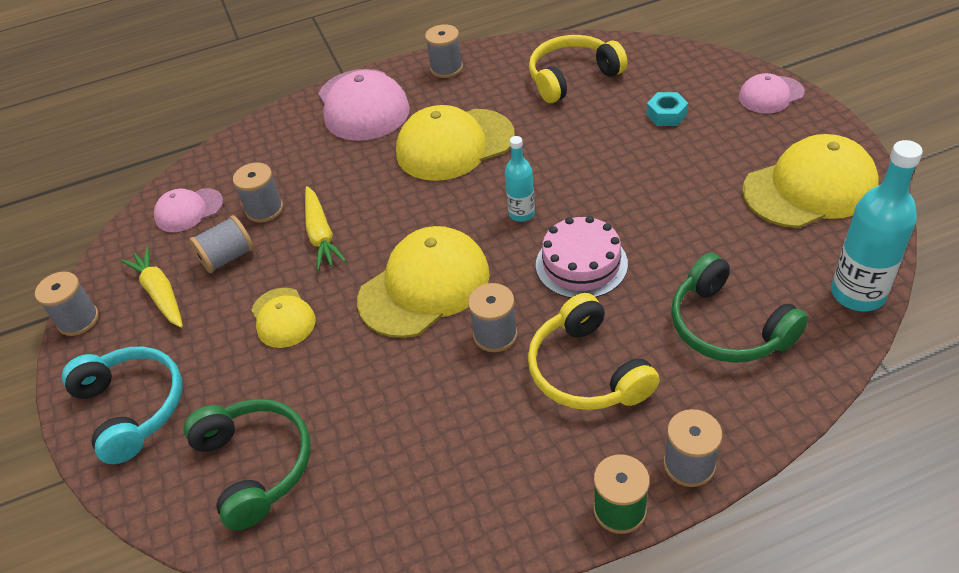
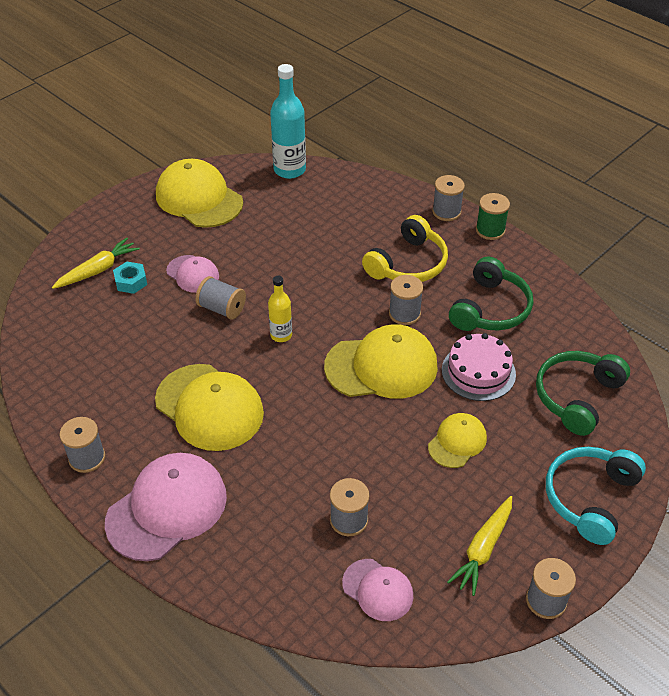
camera: 120 degrees left, 0 degrees up
grey spool [189,215,254,273] -> grey spool moved to [196,276,246,320]
yellow carrot [305,186,346,270] -> yellow carrot moved to [52,238,140,289]
yellow cap [357,226,490,338] -> yellow cap turned 150 degrees clockwise [324,324,438,399]
turquoise bottle [505,136,535,222] -> yellow bottle [268,276,292,342]
yellow headphones [529,35,628,103] -> none
pink cake [536,216,628,298] -> pink cake moved to [442,333,516,401]
green headphones [671,253,808,363] -> green headphones moved to [449,257,533,331]
pink cap [739,73,805,114] -> pink cap moved to [166,255,219,293]

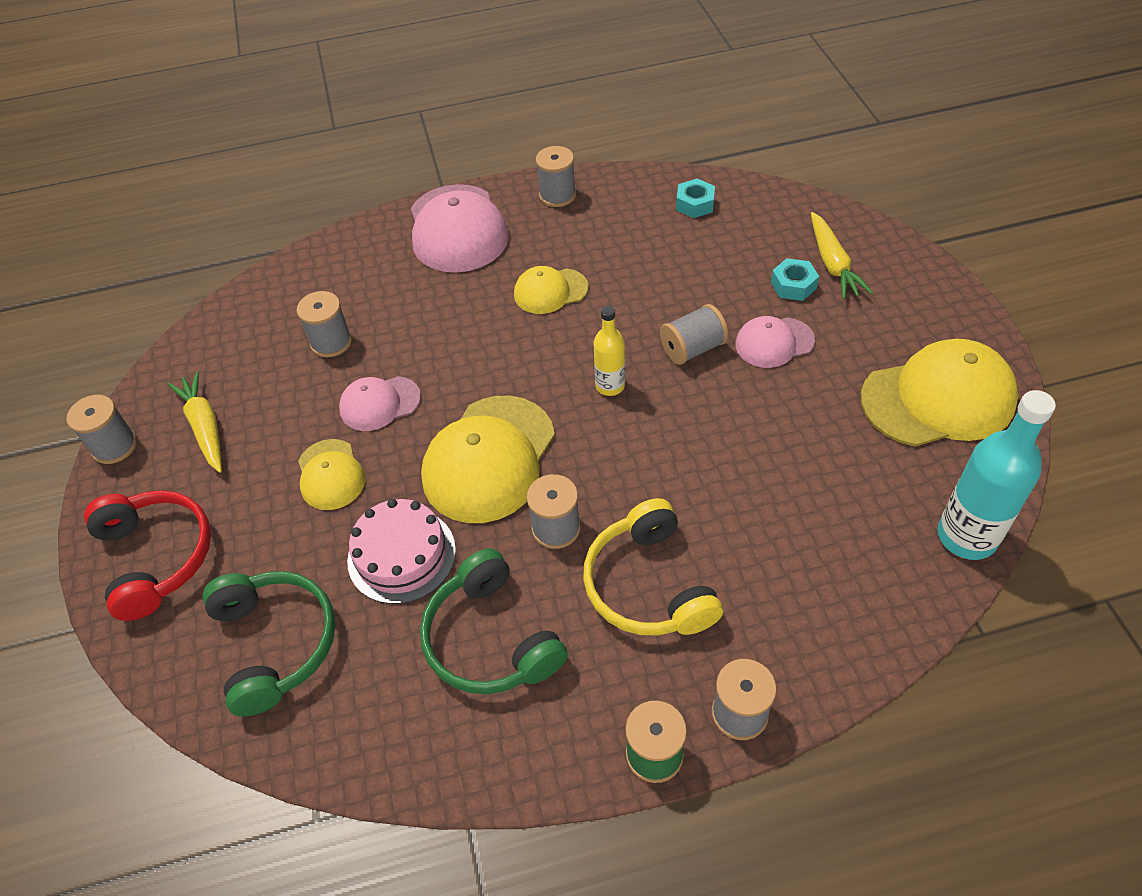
camera: 125 degrees right, 5 degrees up
yellow cap [155,364,264,451] -> yellow cap [514,266,588,314], size x0.55
pink cap [342,559,413,621] -> pink cap moved to [339,376,421,431]
turquoise headphones [546,447,646,545] -> red headphones [84,490,211,621]
none -> turquoise nut [676,178,715,218]

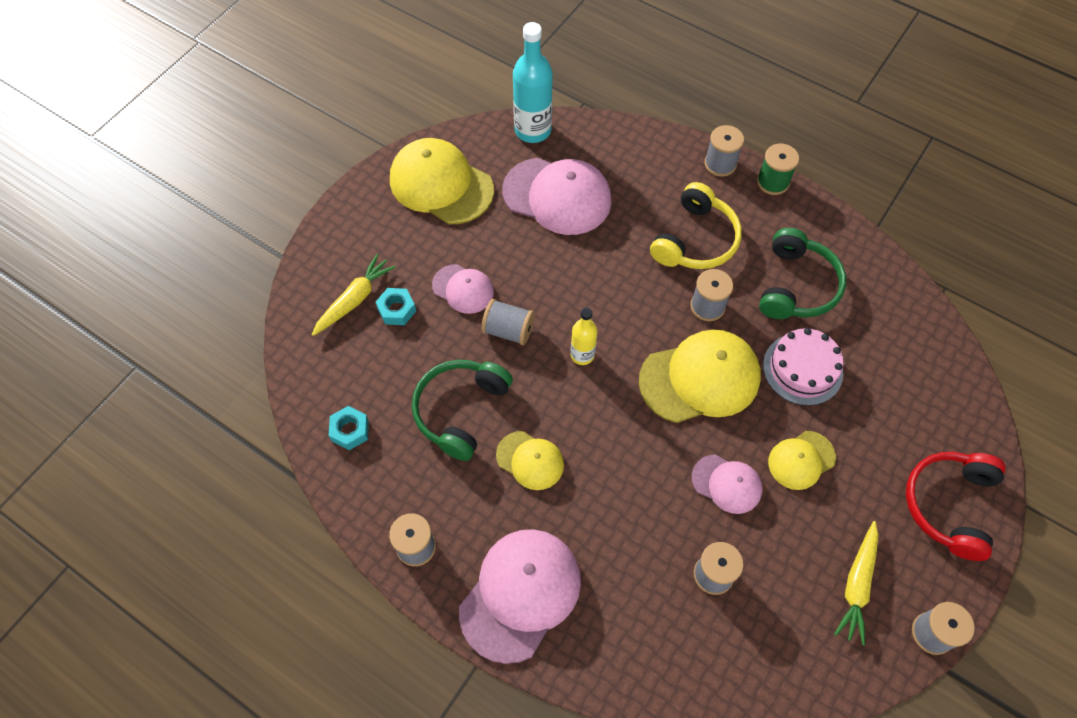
camera: 135 degrees left, 10 degrees up
green headphones [202,571,336,716] -> green headphones moved to [412,360,513,461]
yellow cap [298,439,366,510] -> yellow cap turned 150 degrees counterclockwise [768,431,836,490]
none -> pink cap [502,158,611,235]

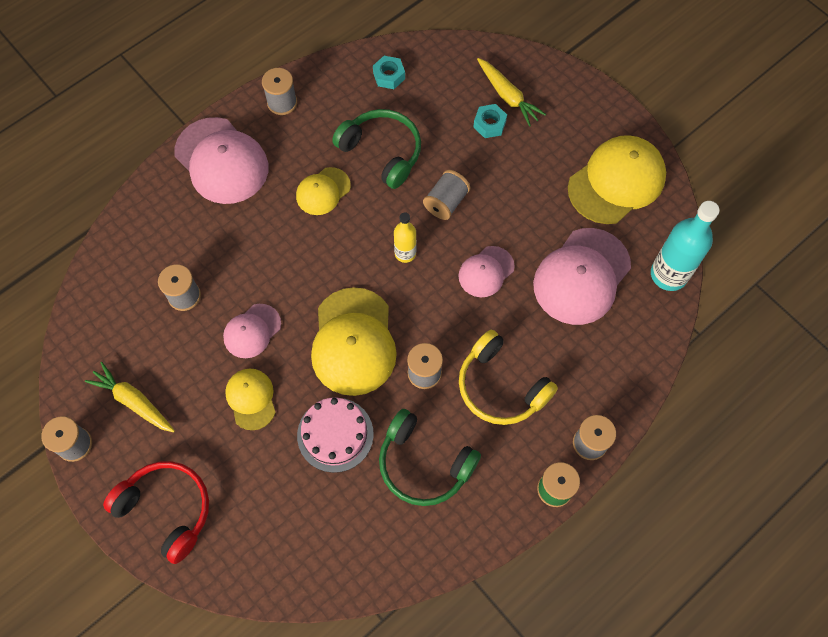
camera: 105 degrees right, 5 degrees up
pink cap [432,264,494,314] -> pink cap moved to [459,246,515,297]

